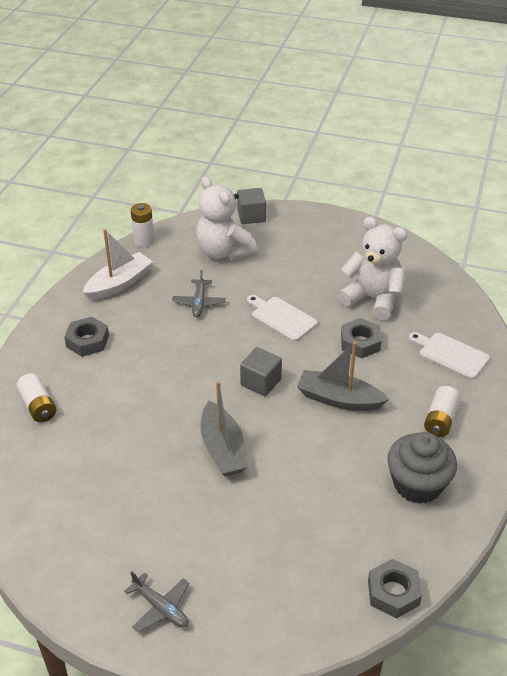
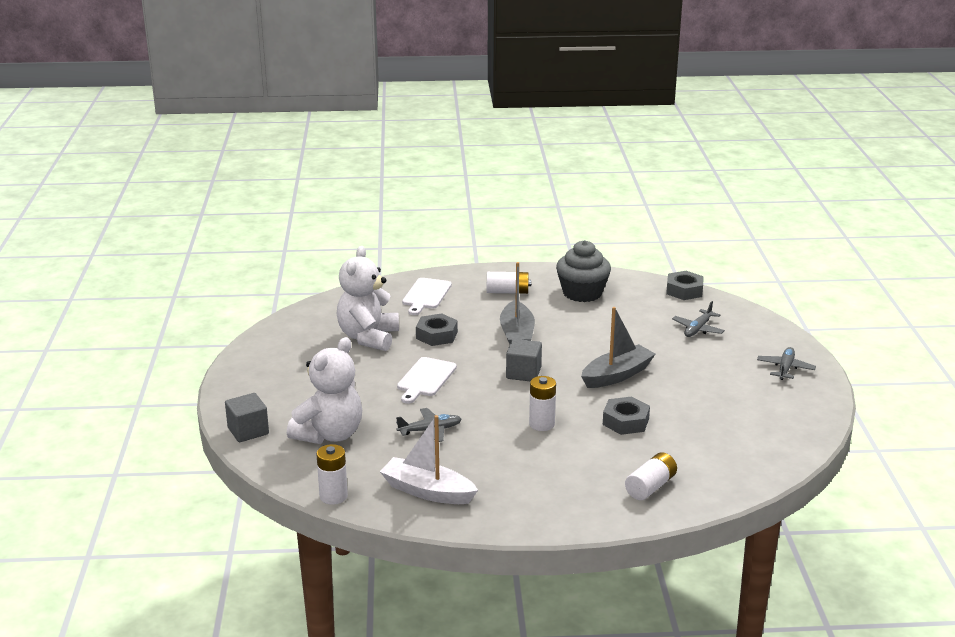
camera: 110 degrees left, 15 degrees down
grey nut [64,317,109,357] -> grey nut moved to [603,396,650,435]
none -> white battery [529,376,556,431]
none -> grey plane [672,301,725,337]

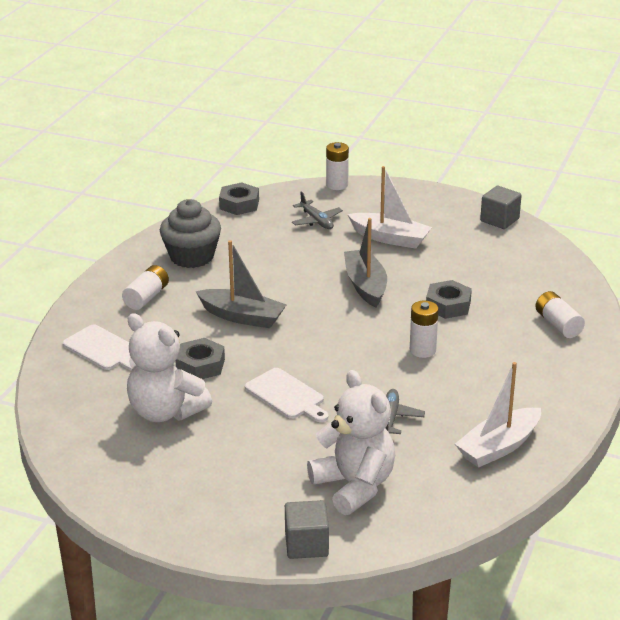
camera: 65 degrees left, 5 degrees up
white battery [316,444,348,505] -> white battery moved to [326,142,349,190]
grey cube [506,339,542,381] -> grey cube moved to [480,186,522,229]
grey plane [757,347,816,380] -> none
none -> white boat [347,166,432,249]

